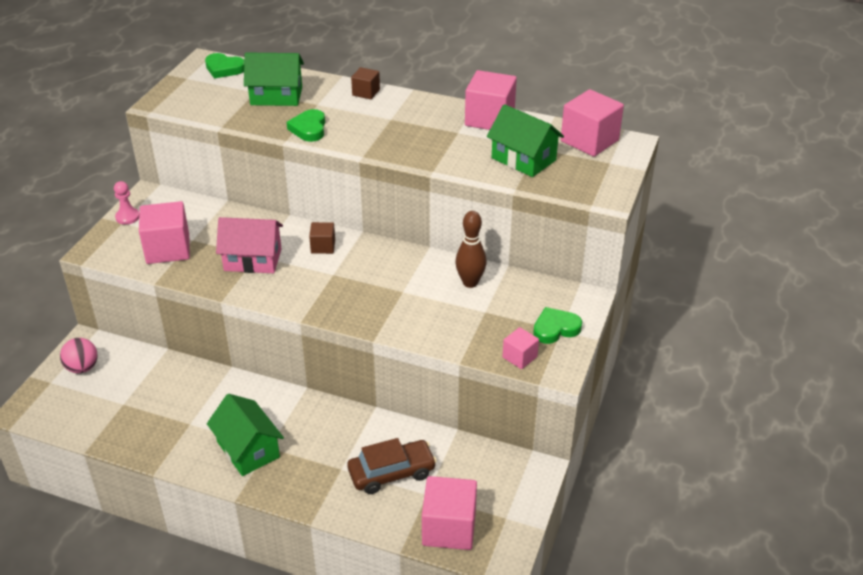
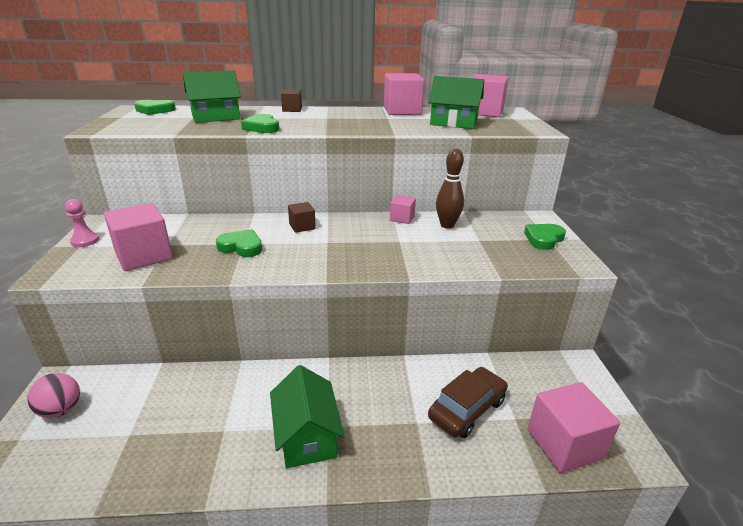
camera: 25 degrees left, 10 degrees down
green house [207,394,284,476] -> green house turned 45 degrees clockwise [270,365,345,468]
pink house [216,217,283,273] -> green heart [216,229,262,257]
pink cube [502,327,539,369] -> pink cube moved to [390,195,416,224]

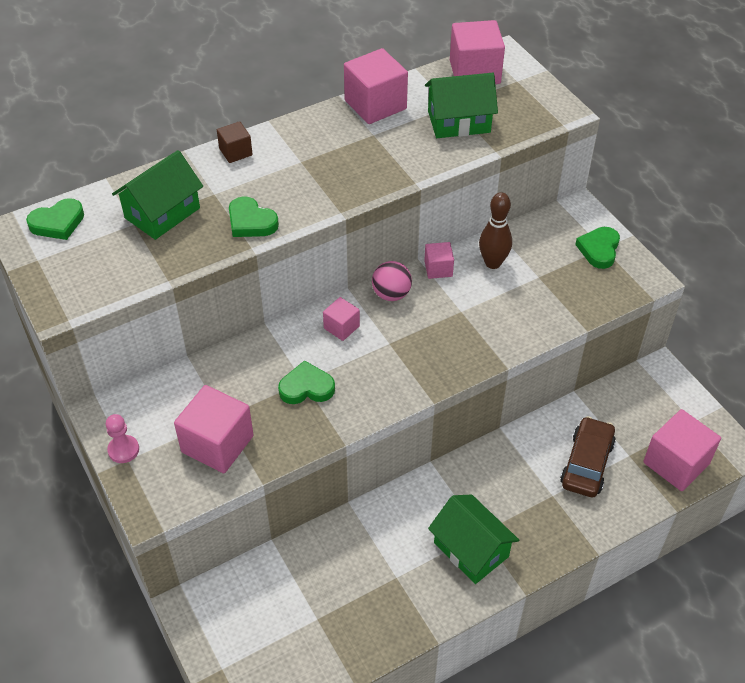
camera: 25 degrees left, 20 degrees up
pink ball [27,373,80,418] -> pink ball moved to [372,261,412,301]
brown cube [288,202,316,233] -> pink cube [323,297,360,341]

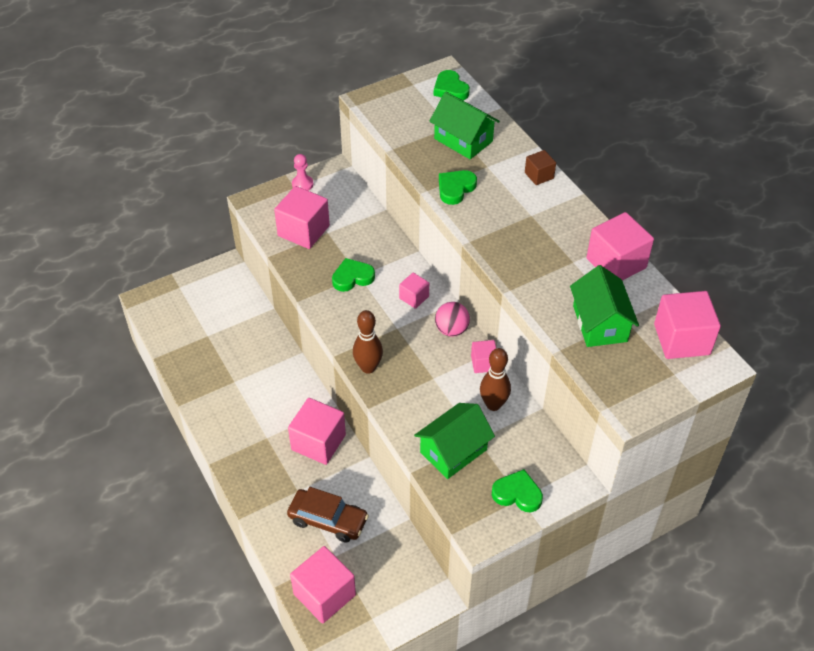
camera: 90 degrees right, 0 degrees up
green heart [278,360,335,404] -> green heart turned 105 degrees counterclockwise [332,258,375,292]
green house [428,494,519,584] -> green house moved to [414,403,495,479]
none -> pink cube [288,398,346,465]
none -> brown bowling pin [353,310,383,374]

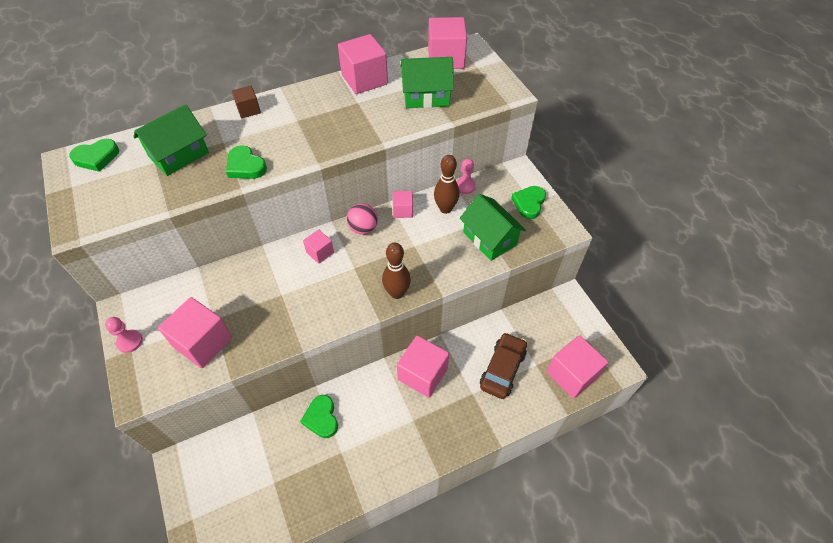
camera: 85 degrees left, 5 degrees up
green heart [332,258,375,292] -> green heart moved to [300,395,338,438]
none -> pink pawn [456,159,476,194]

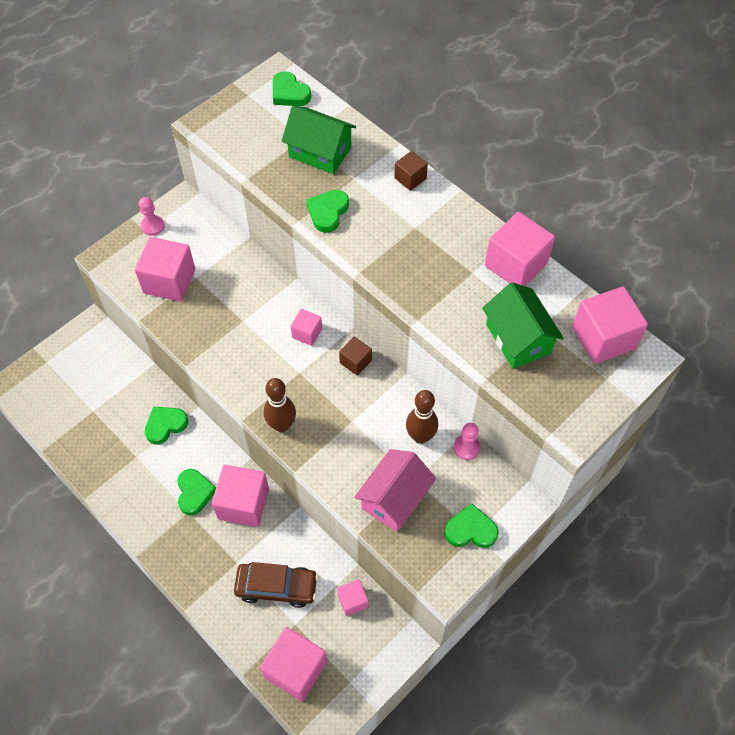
camera: 70 degrees right, 5 degrees up
pink ball [347,203,378,235] -> brown cube [339,337,372,376]
pink cube [393,191,413,218] -> pink cube moved to [337,579,368,616]
green house [460,194,526,261] -> pink house [354,449,436,532]
none -> green heart [177,469,216,516]

